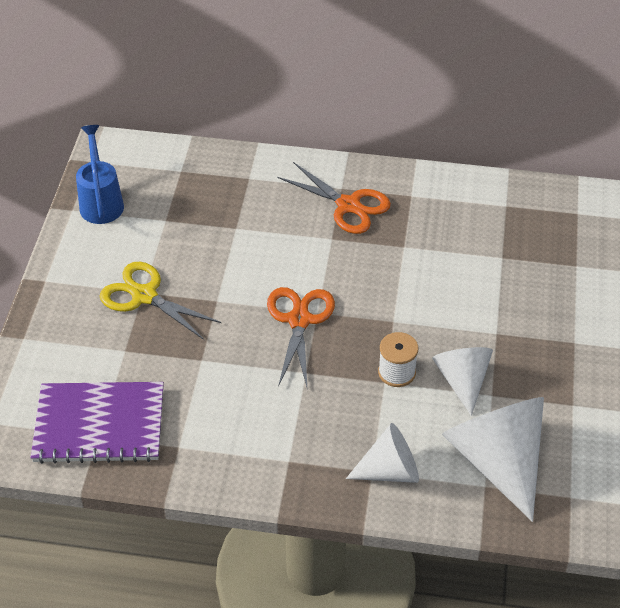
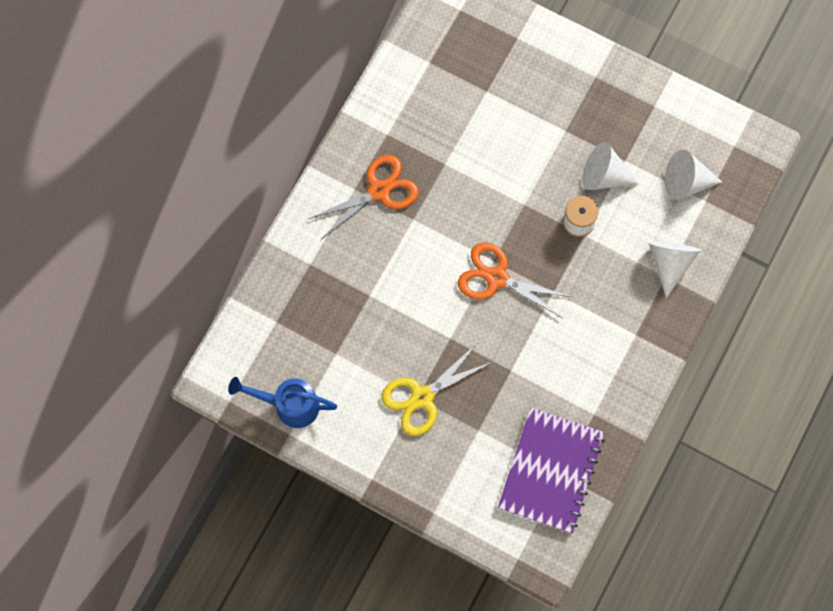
camera: 70 degrees left, 25 degrees up
white cone [442,397,544,522] -> white cone [665,150,722,201], size x0.60

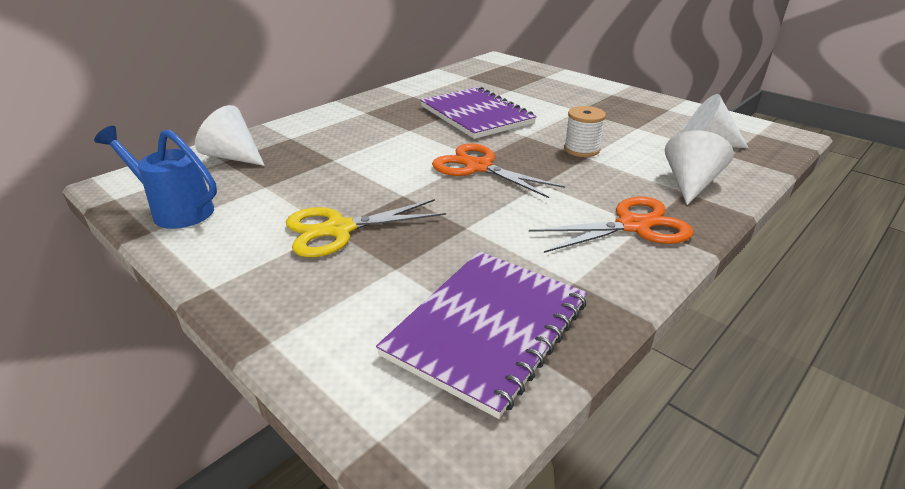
camera: 15 degrees right, 40 degrees down
orange scissors [309,155,419,239] -> orange scissors moved to [529,196,694,253]
white cone [582,142,640,190] -> white cone moved to [195,105,265,166]
none -> purple notebook [420,87,537,139]

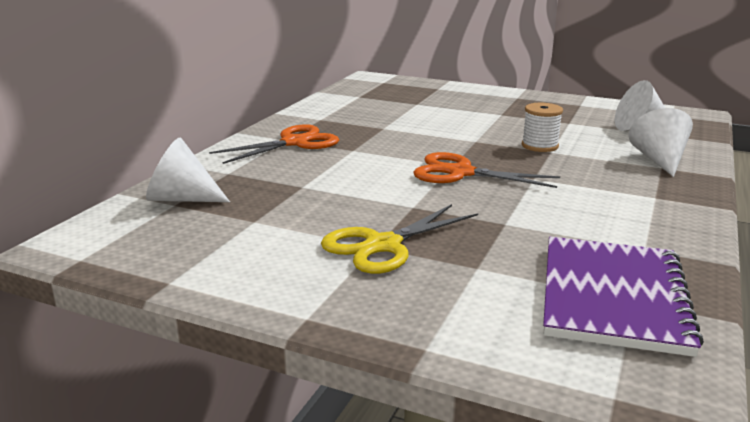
camera: 20 degrees left, 10 degrees down
blue watering can [94,126,217,229] -> none
purple notebook [420,87,537,139] -> none
orange scissors [529,196,694,253] -> orange scissors moved to [209,124,339,164]

